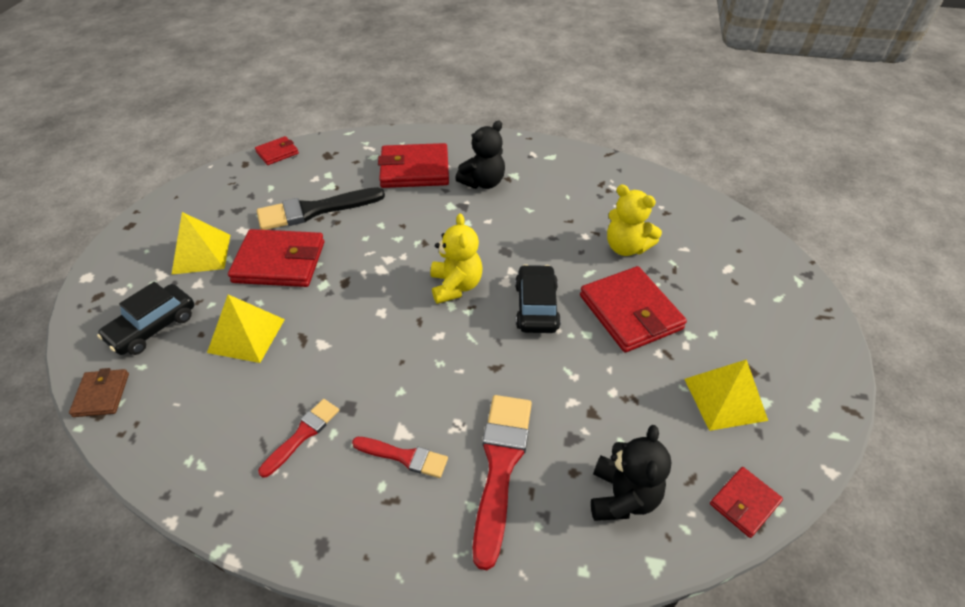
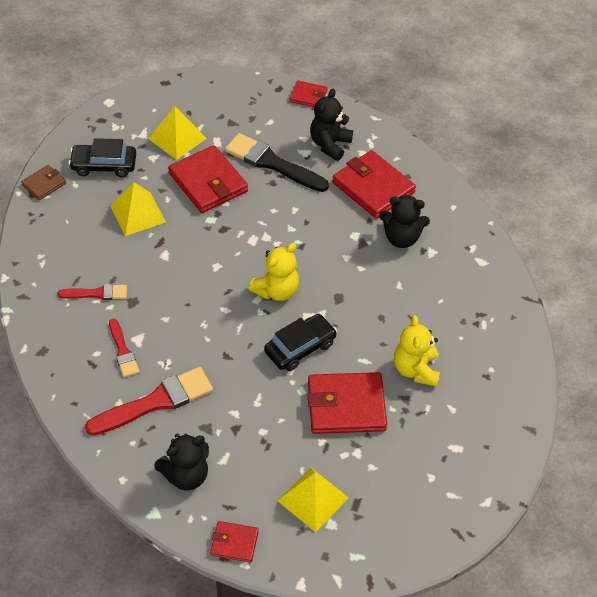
camera: 50 degrees right, 5 degrees up
red wallet [580,266,687,352] -> red wallet turned 60 degrees clockwise [307,372,387,434]
none -> black teddy bear [310,89,353,161]

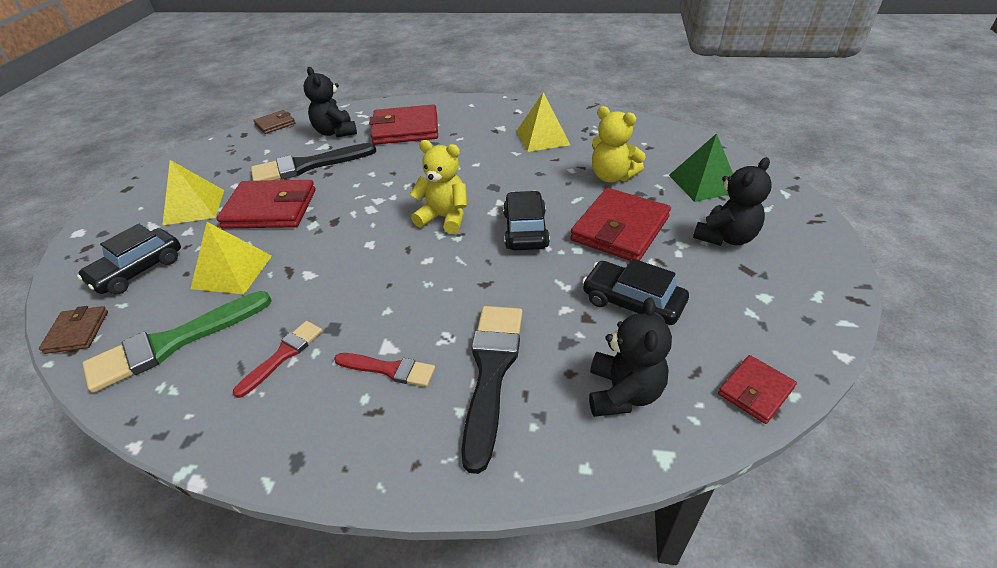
camera: 50 degrees left, 10 degrees down
red brush [85,367,213,436] -> black brush [461,306,523,474]
yellow teddy bear [249,243,299,301] -> yellow teddy bear turned 60 degrees counterclockwise [410,140,467,234]
yellow pyramid [277,468,349,532] -> yellow pyramid moved to [516,92,570,152]
red wallet [290,81,327,107] -> brown wallet [253,110,295,134]
black teddy bear [380,195,430,248] -> black teddy bear moved to [693,157,772,246]
none -> green brush [82,291,272,393]
none -> black car [582,258,689,325]
none -> green pyramid [669,133,733,202]

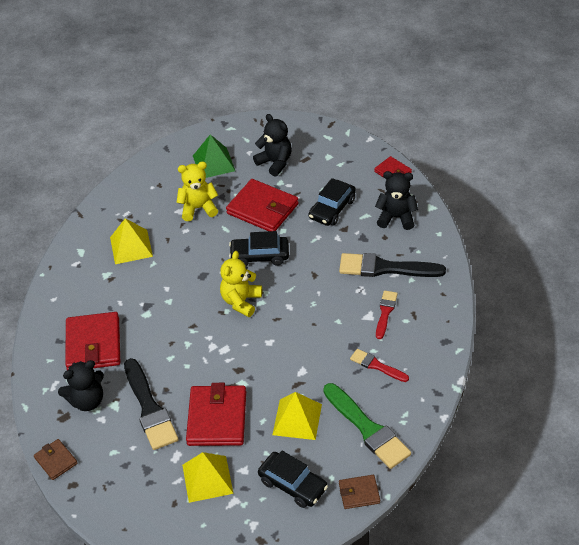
camera: 90 degrees left, 5 degrees up
yellow teddy bear [592,106,646,183] -> yellow teddy bear turned 135 degrees counterclockwise [176,162,218,221]

